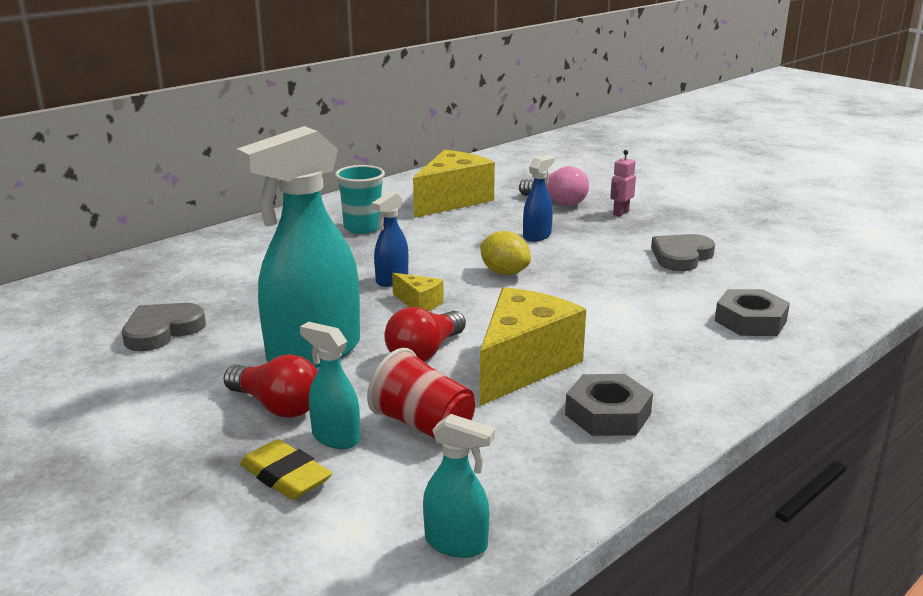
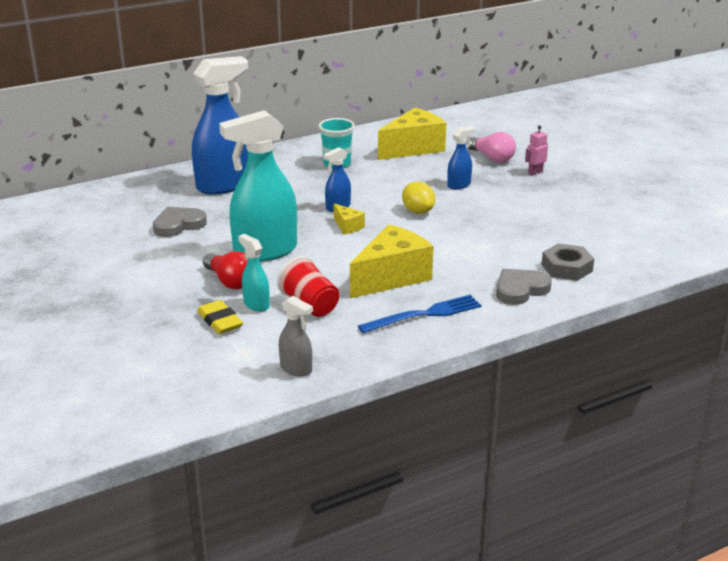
camera: 15 degrees right, 5 degrees up
red light bulb [384,307,466,362] -> none
turquoise spray bottle [423,414,495,558] -> grey spray bottle [279,296,313,377]
grey nut [565,374,653,436] -> blue fork [358,295,481,334]
grey heart [651,234,715,271] -> grey heart moved to [496,269,552,305]
none -> blue spray bottle [192,56,248,195]

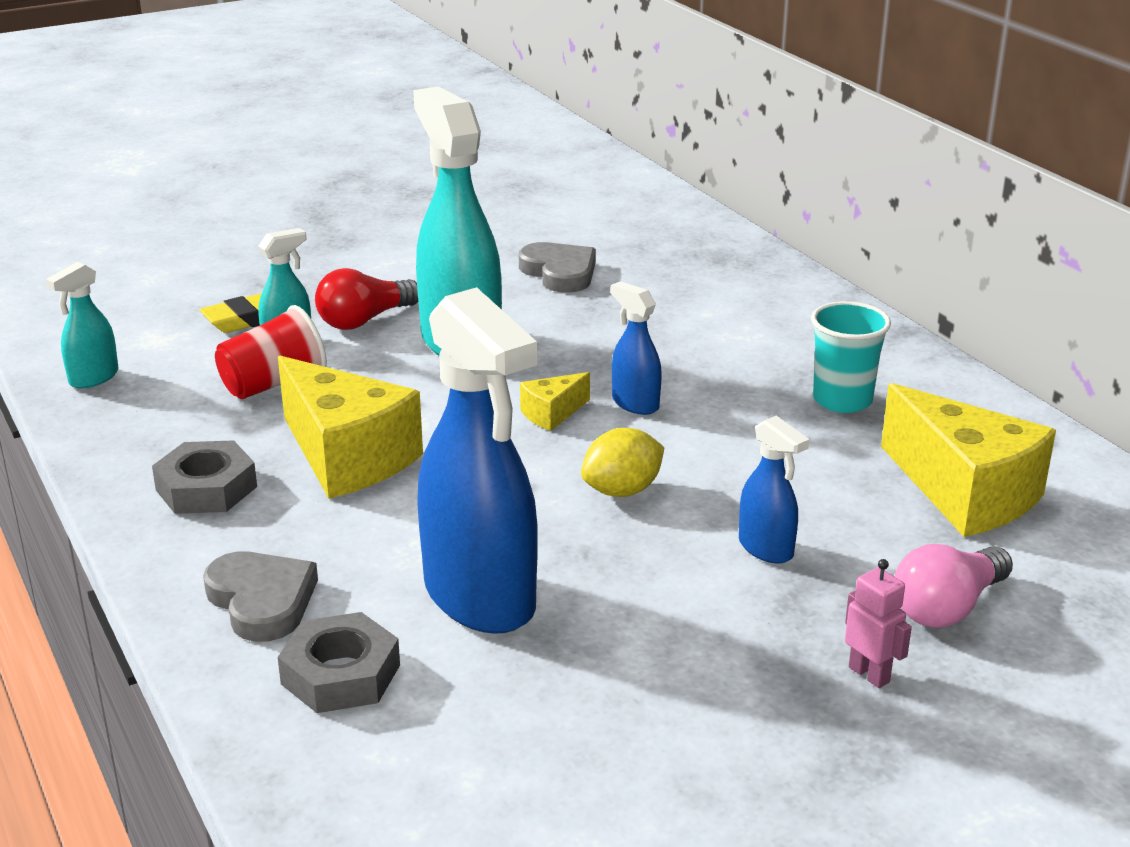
camera: 90 degrees right, 0 degrees up
blue spray bottle [192,56,248,195] -> blue spray bottle moved to [417,287,537,634]
grey spray bottle [279,296,313,377] -> turquoise spray bottle [45,262,119,389]
blue fork [358,295,481,334] -> grey nut [152,440,257,514]

